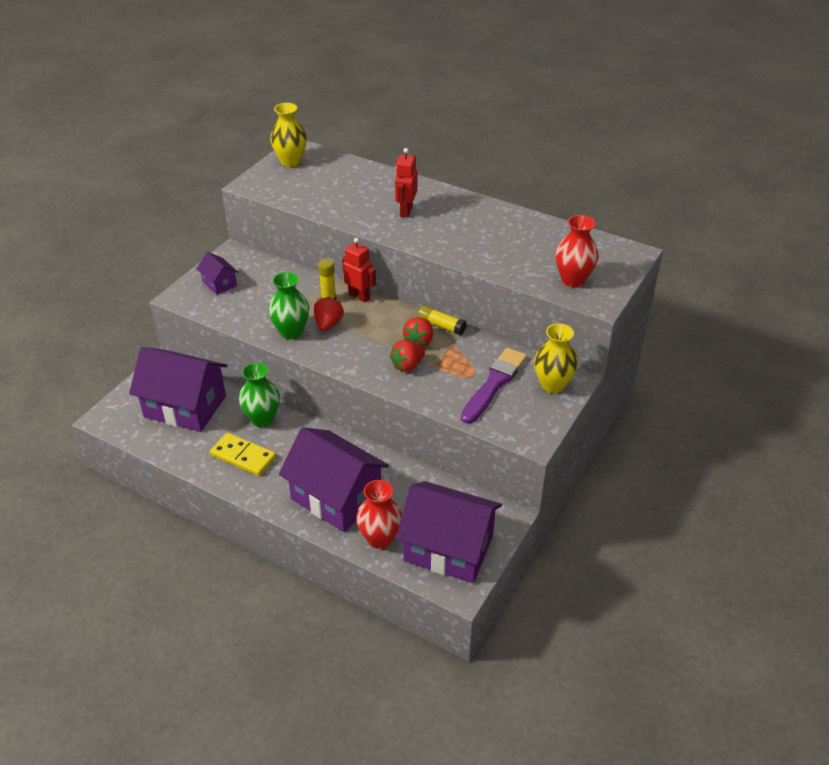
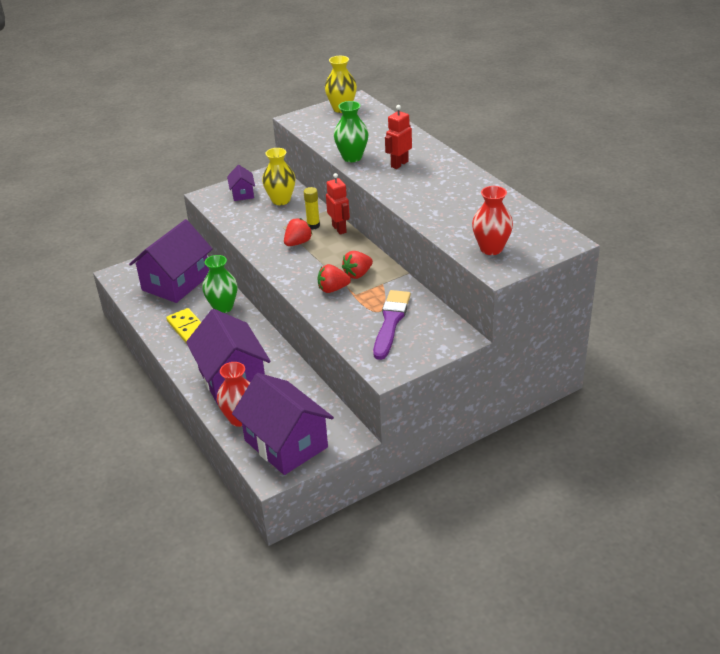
camera: 30 degrees right, 5 degrees down
purple house [129,347,228,432] -> purple house turned 75 degrees clockwise [129,219,213,303]
green vase [268,272,309,340] -> green vase moved to [334,101,369,162]
yellow glue stick [418,305,467,335] -> none
purple brush [461,347,527,424] -> purple brush turned 45 degrees counterclockwise [373,290,411,360]
yellow vase [534,323,578,394] -> yellow vase moved to [262,148,296,205]

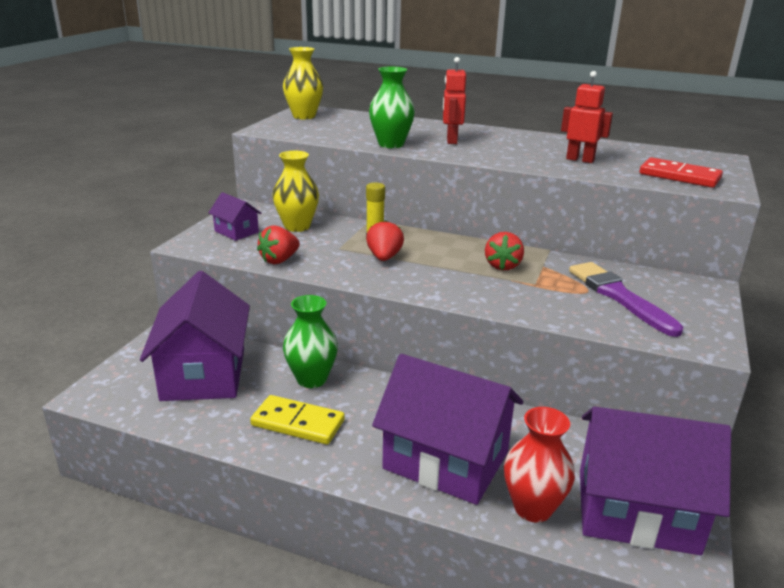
camera: 40 degrees left, 10 degrees down
red strawberry [318,264,351,293] -> red strawberry moved to [257,225,300,264]
red robot [326,173,350,234] -> red robot moved to [561,71,613,163]
red vase [472,186,513,255] -> red domino [640,157,723,188]

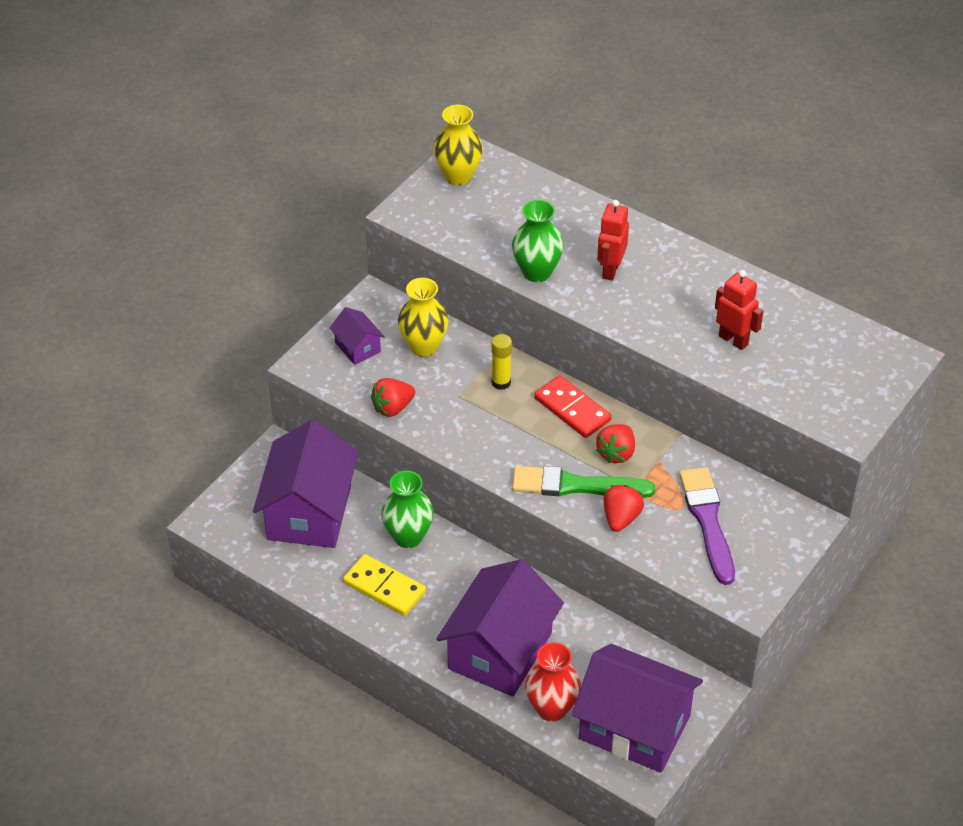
camera: 15 degrees right, 20 degrees up
red strawberry [366,220,404,261] -> red strawberry moved to [603,485,644,532]
purple house [372,354,523,505] -> purple house turned 75 degrees clockwise [436,559,564,697]
red domino [640,157,723,188] -> red domino moved to [534,375,612,438]
none -> green brush [512,466,655,498]

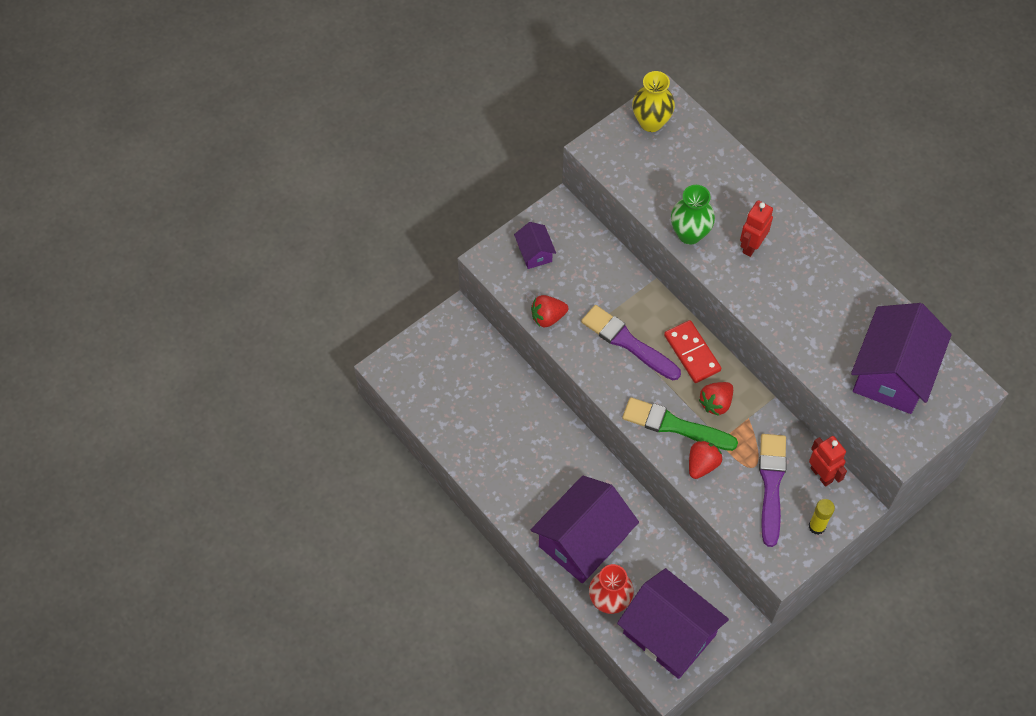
camera: 15 degrees right, 15 degrees up
purple house [253,420,359,548] -> purple house moved to [851,303,952,414]
yellow domino [343,554,426,616] -> none
green vase [381,471,434,548] -> none
yellow vase [398,278,448,357] -> none
yellow glue stick [491,334,512,390] -> yellow glue stick moved to [809,499,835,535]
red robot [715,270,763,350] -> red robot moved to [809,436,847,487]
none -> purple brush [581,305,681,380]

